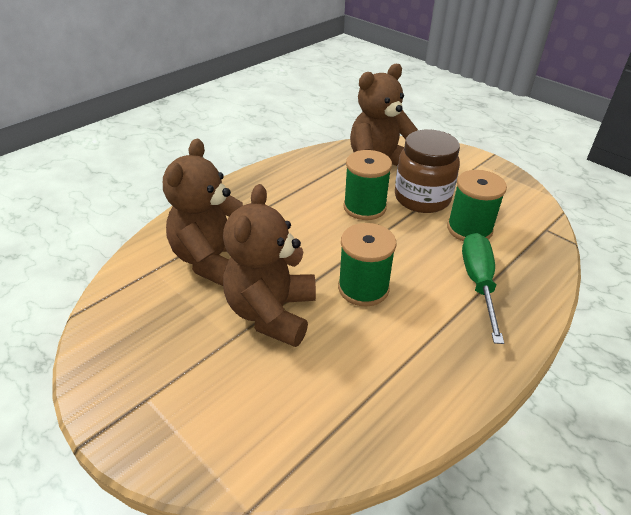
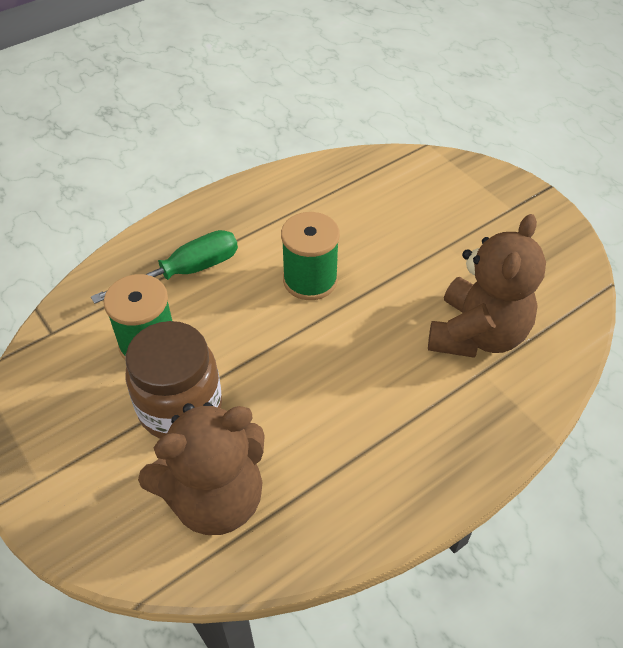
camera: 170 degrees left, 10 degrees up
brown teddy bear [223,184,316,347] -> none
green spool [343,150,392,220] -> none
green screwdriver [462,233,504,344] -> green screwdriver turned 135 degrees counterclockwise [91,230,238,304]

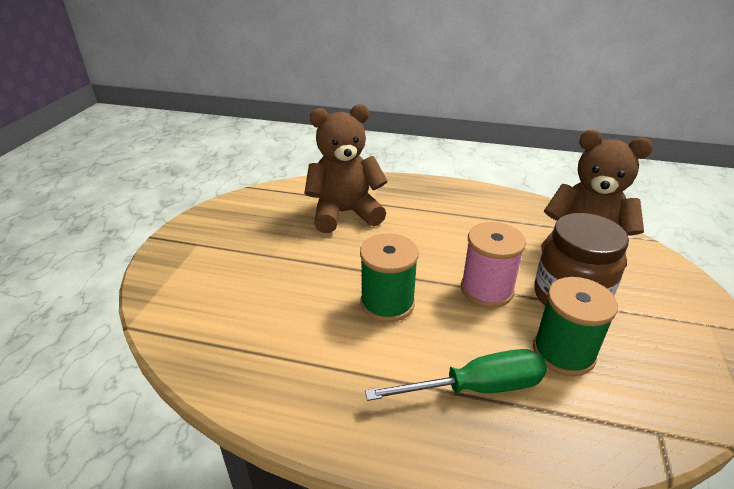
camera: 130 degrees left, 15 degrees down
green screwdriver [91,230,238,304] -> green screwdriver turned 150 degrees clockwise [365,349,547,401]
none -> pink spool [461,222,526,308]

